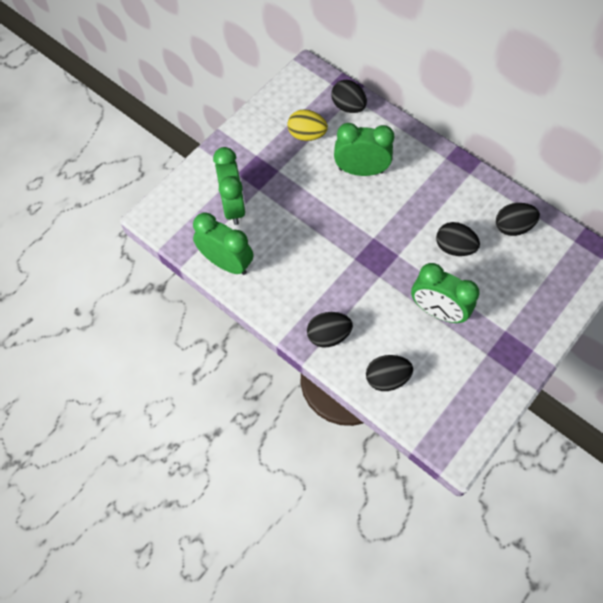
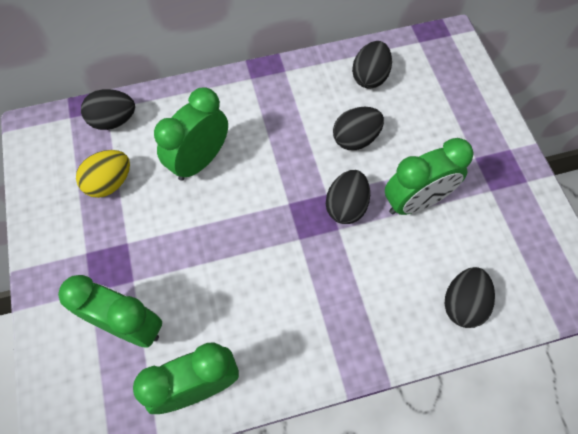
camera: 55 degrees left, 0 degrees up
black egg [307,312,353,347] -> black egg moved to [326,170,370,224]

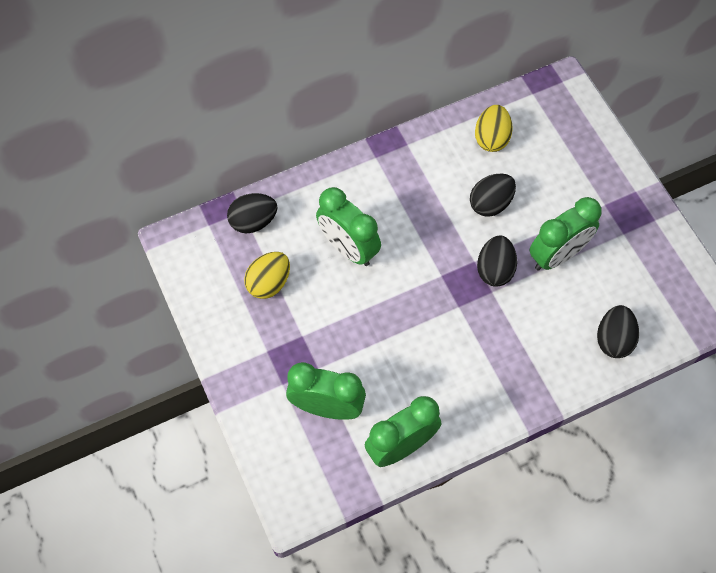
camera: 10 degrees left, 0 degrees up
green clock [154,87,228,181] -> green clock turned 75 degrees counterclockwise [316,187,381,266]
black egg [352,41,392,89] -> yellow egg [475,105,513,152]

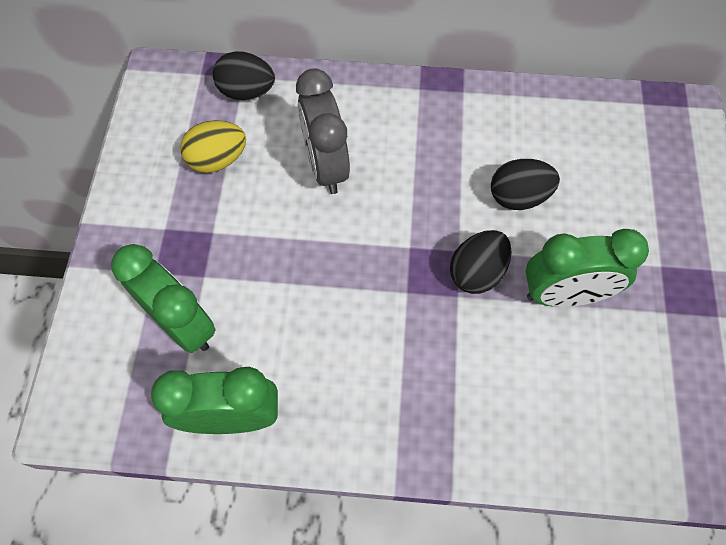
camera: 30 degrees right, 0 degrees up
green clock [316,187,381,266] -> grey clock [296,68,350,194]
yellow egg [475,105,513,152] -> none
black egg [597,305,639,358] -> none

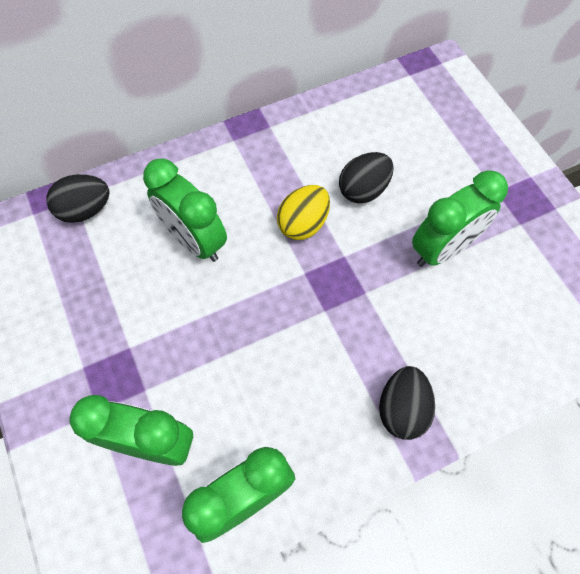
camera: 30 degrees left, 0 degrees up
yellow egg [180,121,246,173] -> yellow egg moved to [277,185,330,240]
grey clock [296,68,350,194] -> green clock [143,159,227,262]
black egg [450,230,512,294] -> black egg moved to [379,366,435,440]

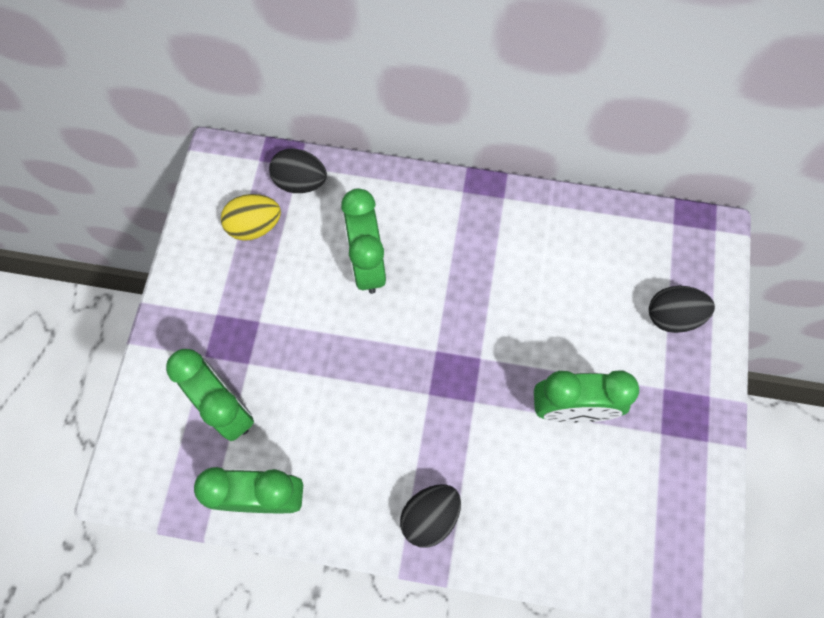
camera: 35 degrees right, 5 degrees up
yellow egg [277,185,330,240] -> yellow egg moved to [221,194,281,241]
black egg [339,152,394,204] -> black egg moved to [649,286,715,333]

